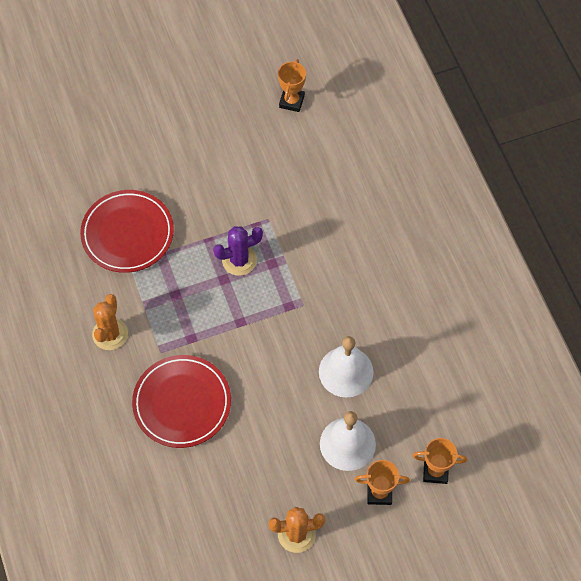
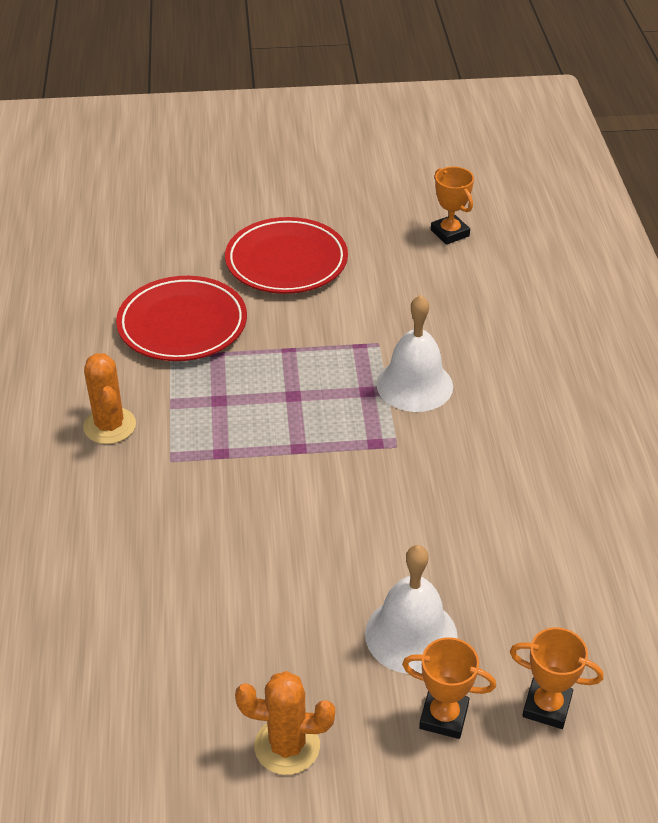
camera: 15 degrees right, 20 degrees down
orange cactus [92,294,128,350] -> orange cactus turned 45 degrees counterclockwise [83,353,136,444]
red plate [132,355,231,448] -> red plate moved to [225,217,348,294]
purple cactus [213,226,263,276] -> none
orange trophy [278,59,306,112] -> orange trophy turned 60 degrees counterclockwise [431,167,474,245]
white bell [319,336,374,398] -> white bell moved to [377,295,453,412]

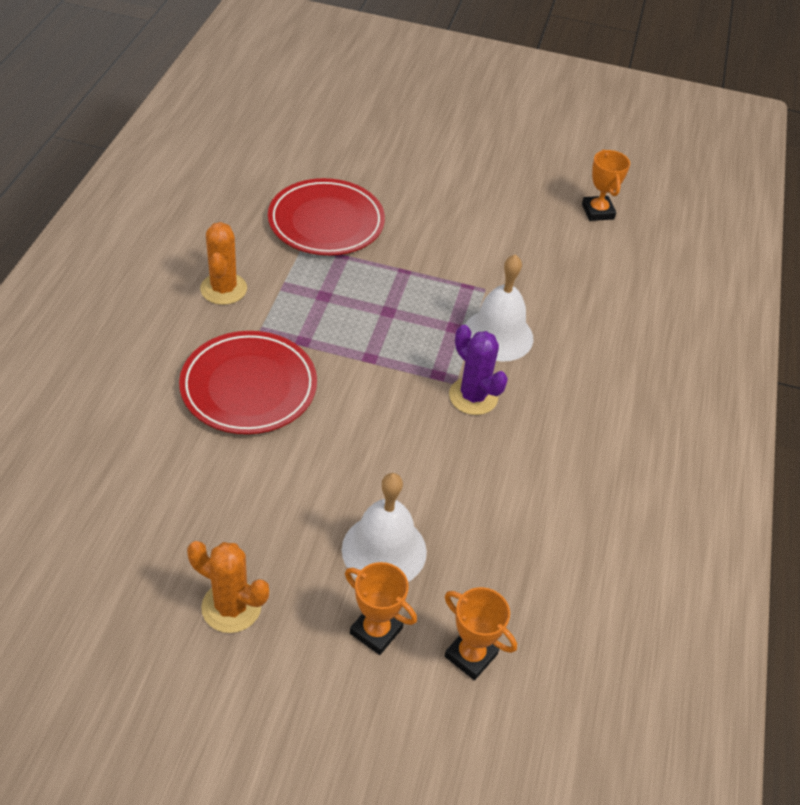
camera: 15 degrees right, 5 degrees up
red plate [225,217,348,294] -> red plate moved to [179,331,317,434]
none -> purple cactus [449,325,508,415]

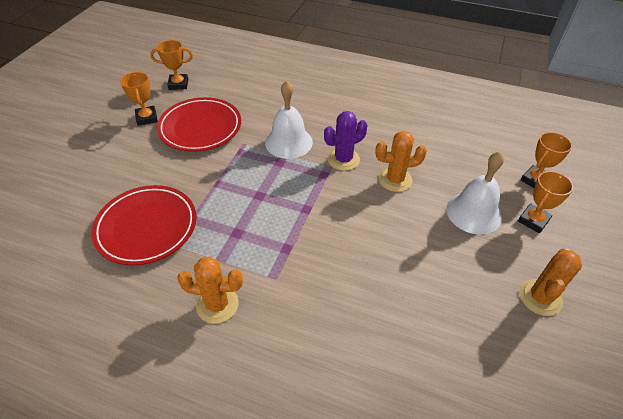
camera: 80 degrees left, 0 degrees up
red plate [179,331,317,434] -> red plate moved to [157,97,241,152]
none -> orange trophy [120,72,158,126]
none -> orange cactus [375,131,427,192]

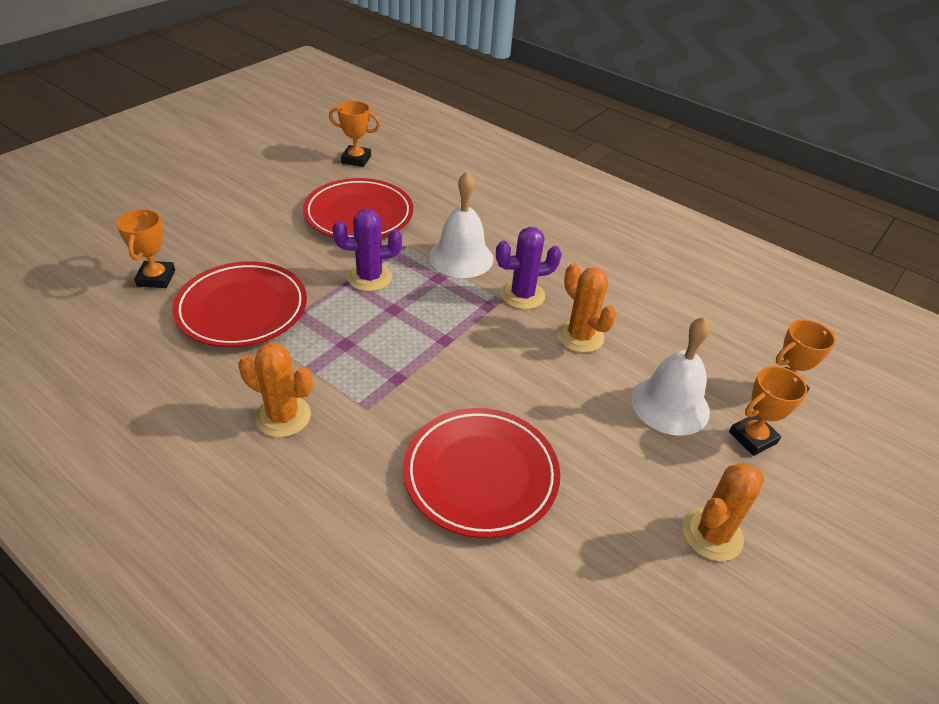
camera: 15 degrees right, 5 degrees down
orange trophy [120,72,158,126] -> orange trophy moved to [116,209,175,288]
orange cactus [375,131,427,192] -> orange cactus turned 45 degrees clockwise [557,263,617,353]
none -> purple cactus [333,209,402,291]
none -> red plate [403,408,560,538]

